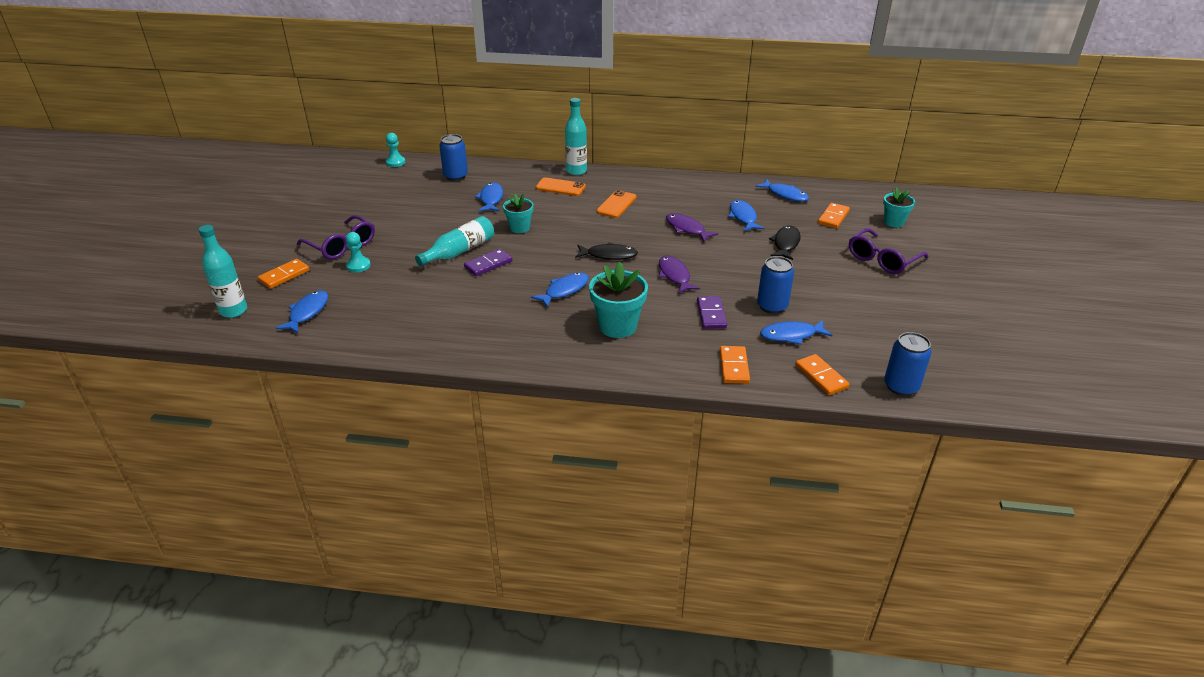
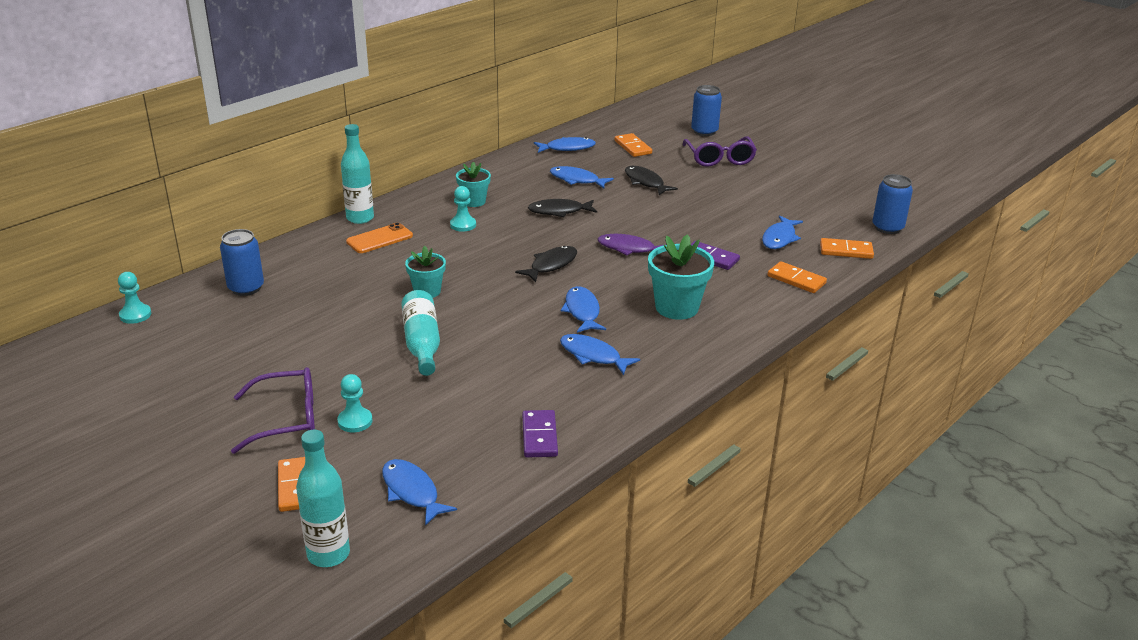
camera: 55 degrees left, 5 degrees down
purple domino [464,249,512,276] -> purple domino moved to [522,410,558,457]
blue fish [475,182,503,212] -> blue fish moved to [560,334,640,375]
orange phone [596,190,637,218] -> turquoise pawn [450,186,476,232]
purple fish [666,213,718,242] -> black fish [528,199,597,217]
blue can [757,256,794,314] -> blue can moved to [691,85,722,136]
turquoise flower pot [883,187,915,227] -> turquoise flower pot moved to [456,162,491,207]

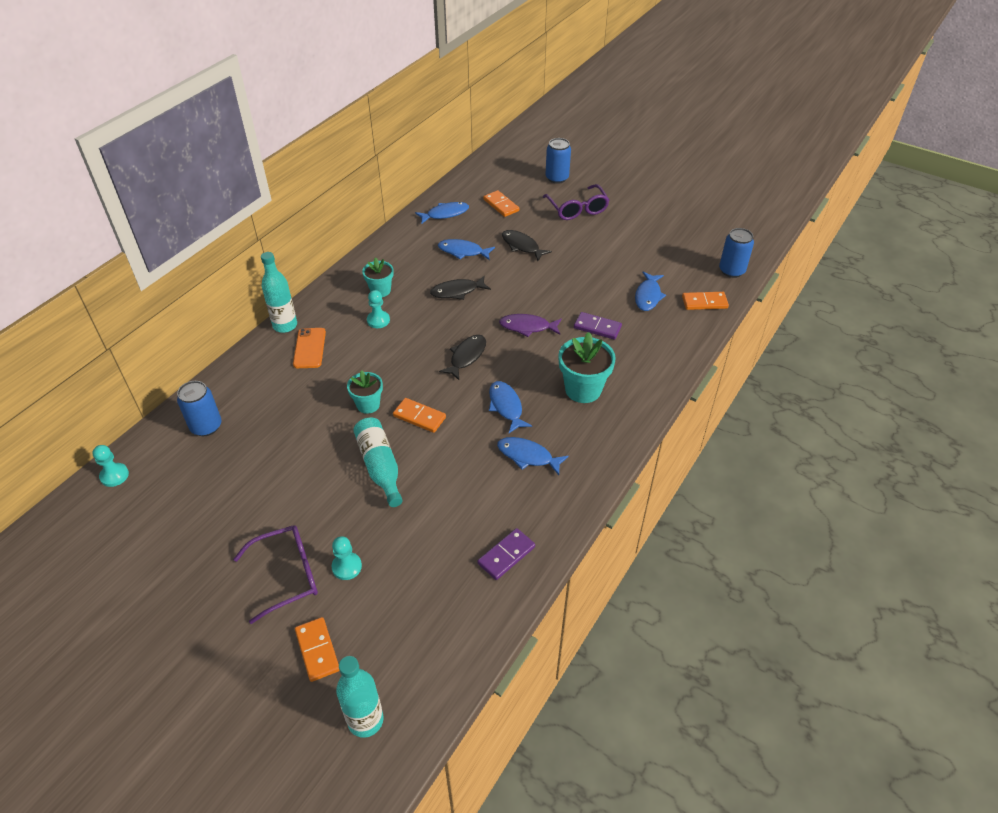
camera: 10 degrees left, 15 degrees up
orange phone [346,223,413,253] -> orange phone turned 45 degrees counterclockwise [293,328,326,368]
blue fish [382,459,457,526] -> none
purple domino [522,410,558,457] -> purple domino turned 60 degrees clockwise [477,528,535,580]
orange domino [767,261,827,293] -> orange domino moved to [393,398,446,433]

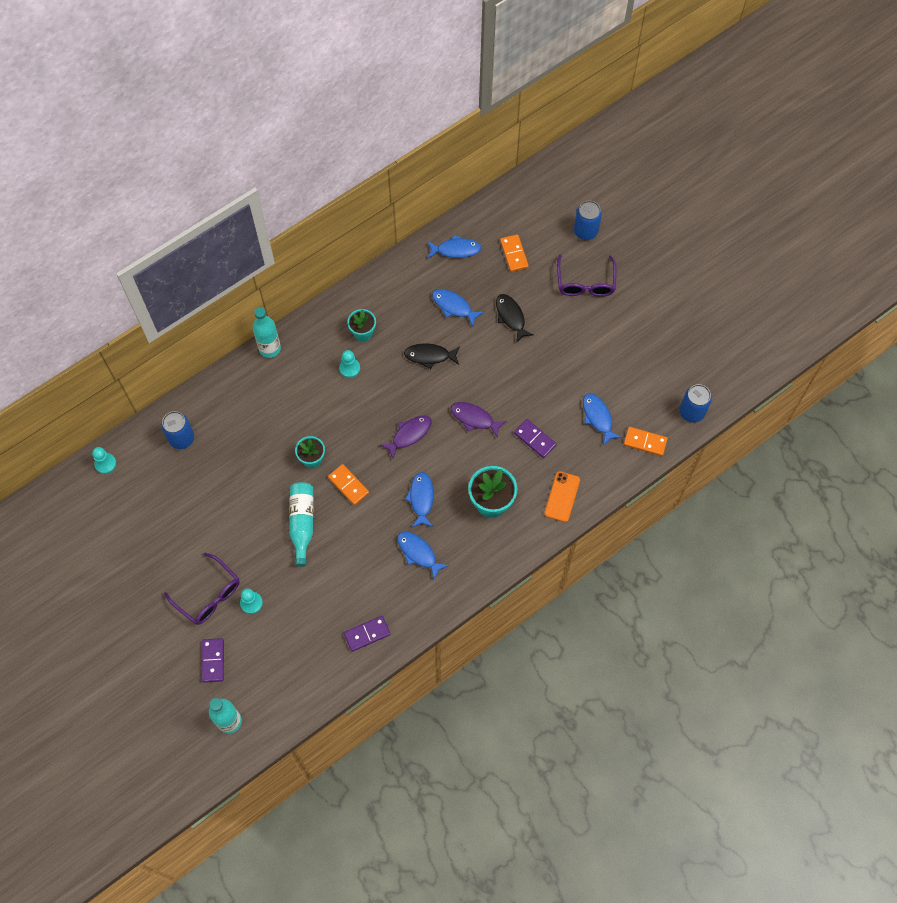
camera: 20 degrees right, 20 degrees up
purple glasses [233,525,318,624] -> purple glasses turned 45 degrees clockwise [164,553,240,625]
orange phone [293,328,326,368] -> orange phone moved to [544,471,580,522]
orange domino [295,617,340,682] -> purple domino [202,638,224,683]
black fish [439,335,486,380] -> purple fish [380,415,432,459]
blue fish [635,272,666,311] -> blue fish turned 120 degrees clockwise [583,393,622,446]

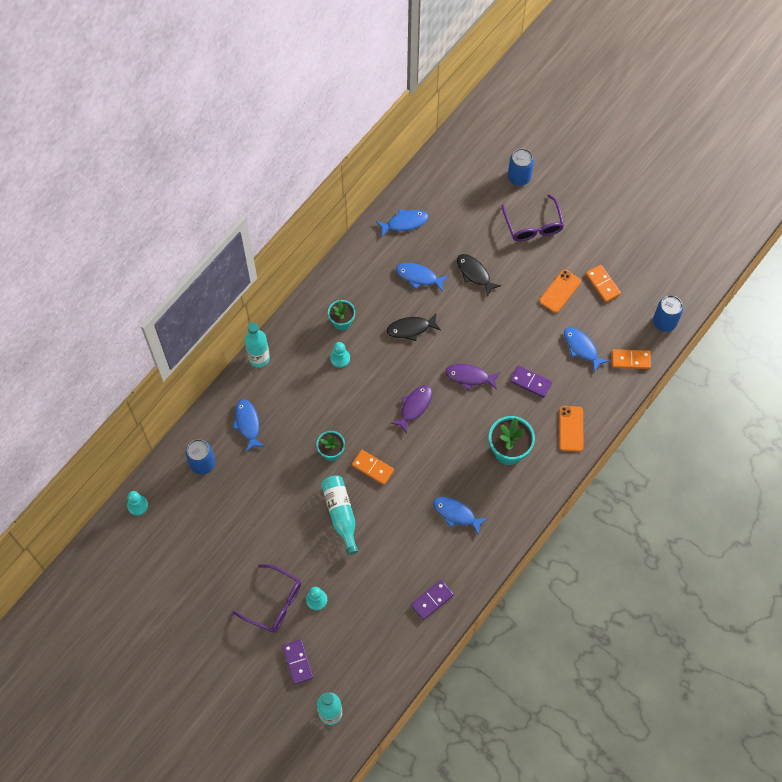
camera: 15 degrees left, 0 degrees up
blue fish [405,472,434,527] -> blue fish moved to [233,399,265,452]
orange domino [500,234,529,272] -> orange domino moved to [586,265,621,302]
none -> orange phone [539,269,581,313]

